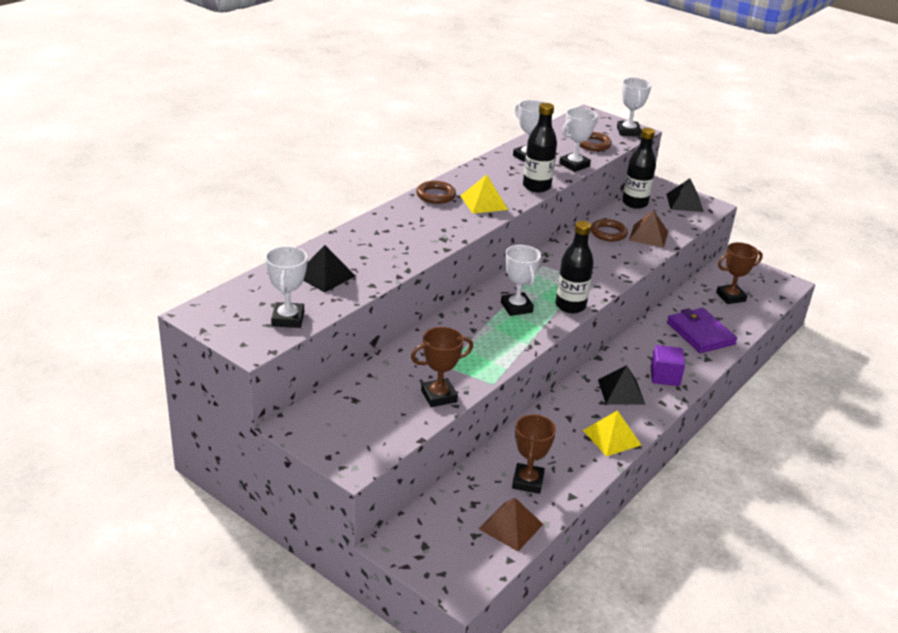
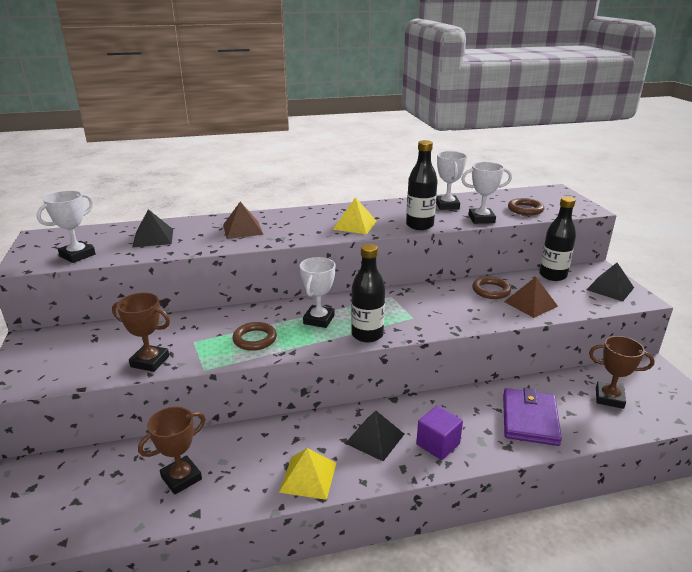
camera: 40 degrees right, 5 degrees down
brown ring [416,181,456,204] -> brown ring moved to [232,322,277,351]
brown pyramid [479,498,543,551] -> brown pyramid moved to [223,202,264,239]
white trophy [617,78,652,137] -> none

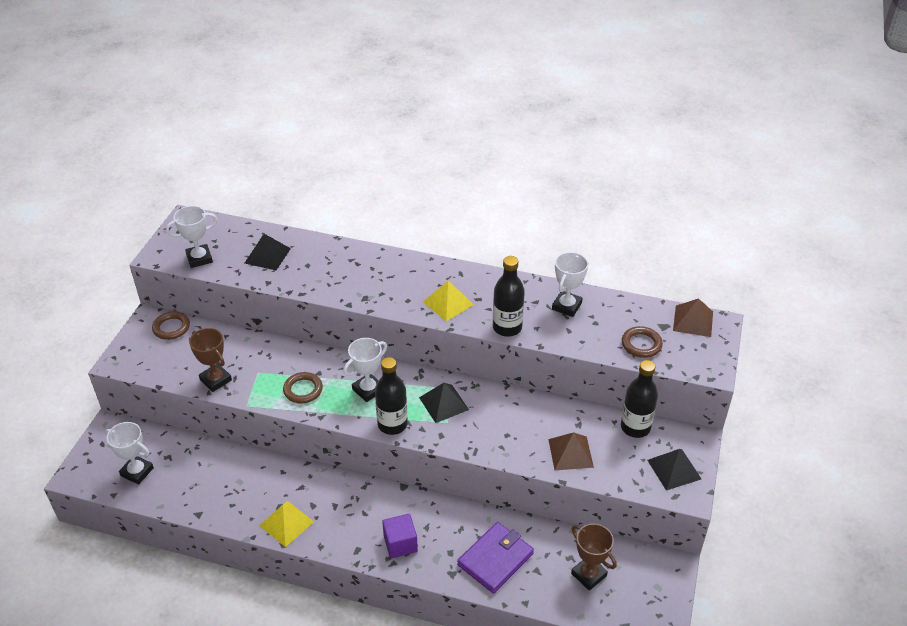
camera: 30 degrees right, 15 degrees up
brown trophy [138,407,205,495] -> none
brown pyramid [223,202,264,239] -> brown pyramid moved to [673,298,713,337]
black pyramid [345,411,404,461] -> black pyramid moved to [419,383,469,423]
white trophy [461,162,512,224] -> white trophy moved to [105,422,154,484]
brown ring [472,277,511,299] -> brown ring moved to [152,311,190,340]

